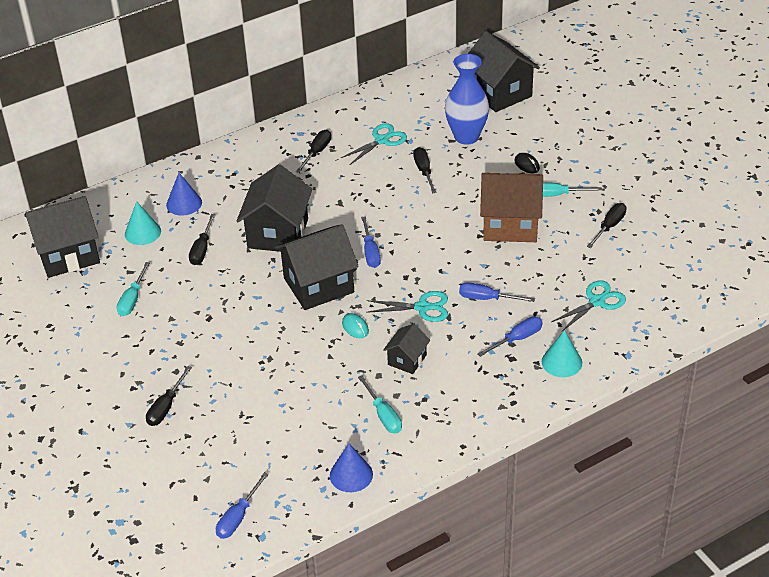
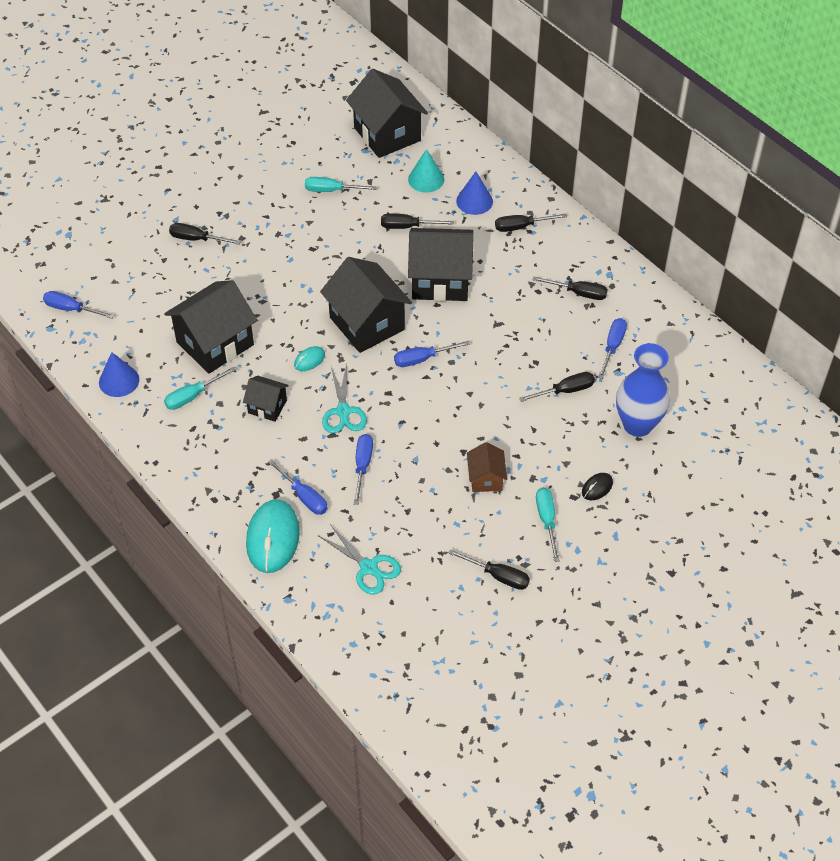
camera: 80 degrees right, 10 degrees up
turquoise scissors [341,123,407,165] -> blue screwdriver [598,318,627,379]
black house [468,31,540,112] -> black house moved to [164,280,257,374]
brown house [480,173,543,242] -> brown house [467,442,507,492], size x0.51
turquoise cone [542,330,582,377] -> turquoise mouse [246,499,300,573]
none -> black screwdriver [495,213,567,232]

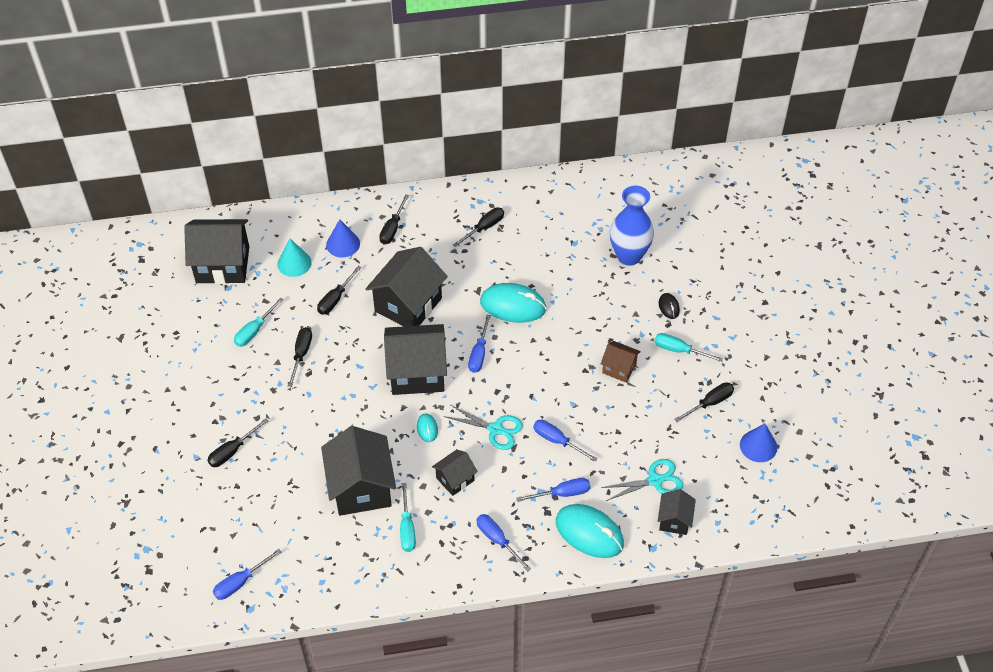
camera: 60 degrees left, 0 degrees up
blue cone [99,352,139,397] -> blue cone moved to [740,423,777,462]
black screwdriver [519,372,595,402] -> black screwdriver moved to [288,327,312,387]
blue screwdriver [598,318,627,379] -> blue screwdriver moved to [476,514,531,571]
none -> turquoise mouse [480,283,547,323]
none -> black house [658,489,696,535]

